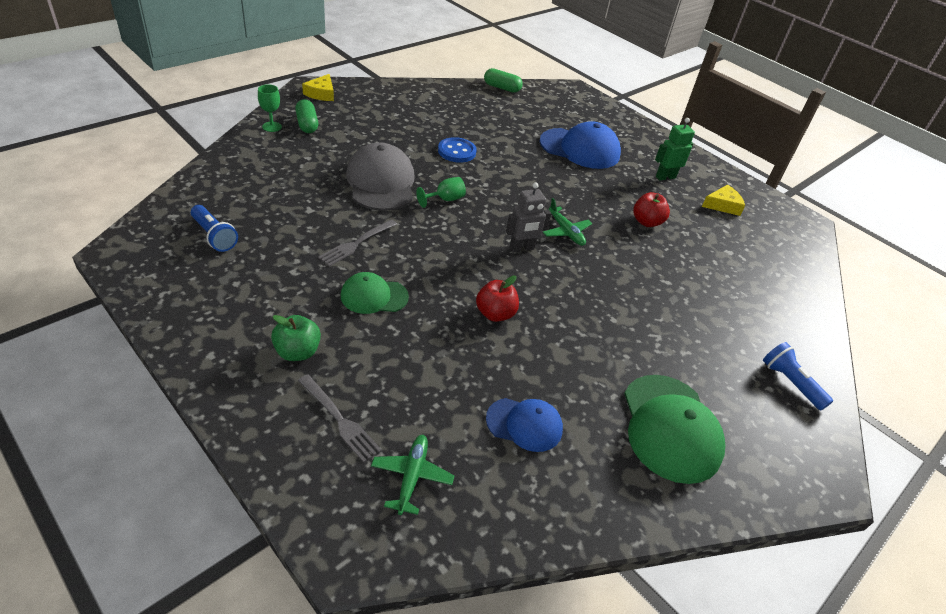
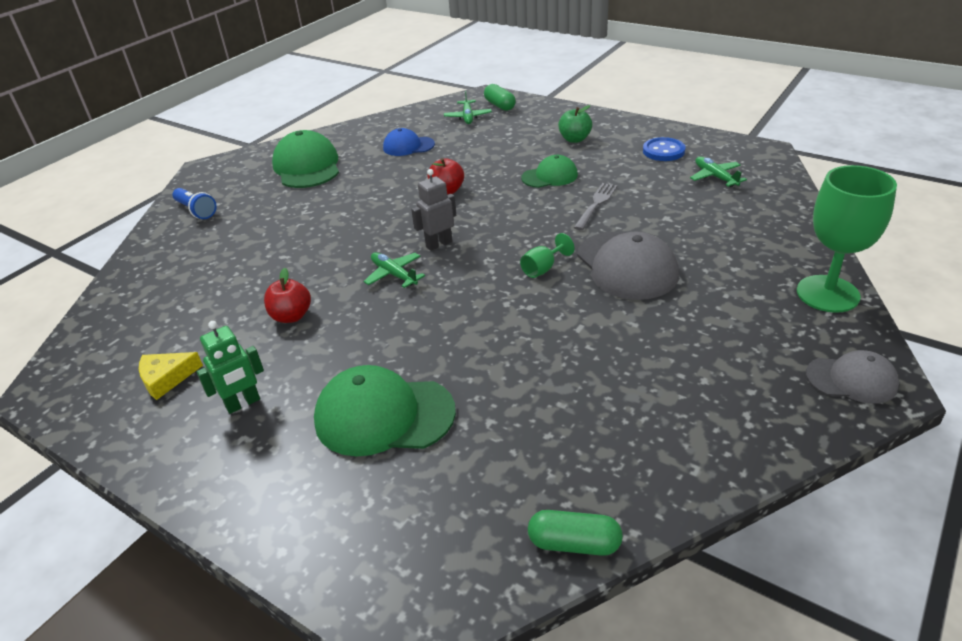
camera: 175 degrees right, 5 degrees down
blue flashlight [191,205,238,252] -> green plane [690,157,747,187]
green goblet [258,84,282,132] -> green goblet [797,165,897,313], size x2.18
green capsule [295,99,318,133] -> green capsule moved to [484,84,516,111]
grey fork [298,374,382,463] -> none
yellow cheese [302,74,334,101] -> grey cap [806,350,899,404]
blue button [438,137,477,163] -> blue button moved to [643,137,685,161]
blue cap [540,121,621,169] -> green cap [314,365,456,456]

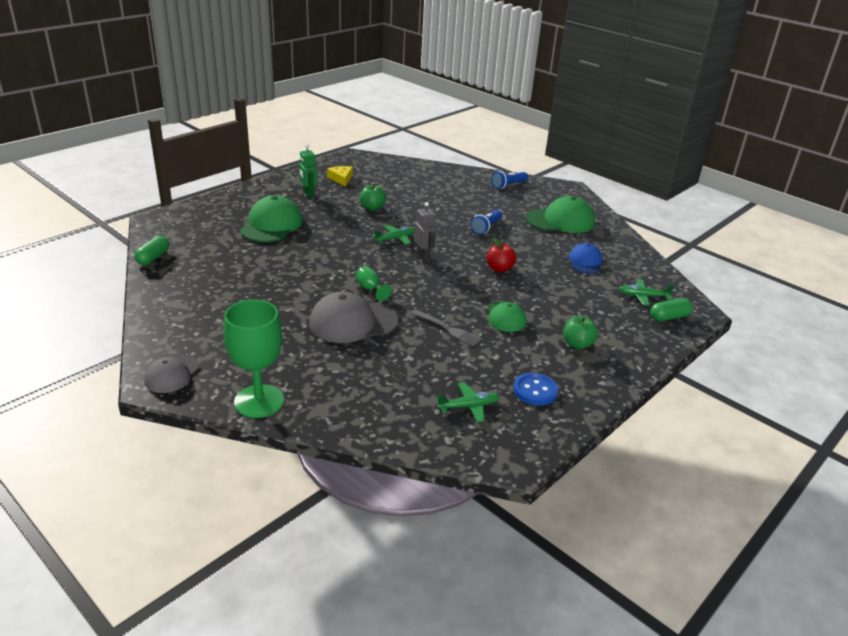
camera: 95 degrees right, 5 degrees down
red apple [264,268,311,323] -> green apple [360,184,386,211]
none -> blue flashlight [470,210,502,234]

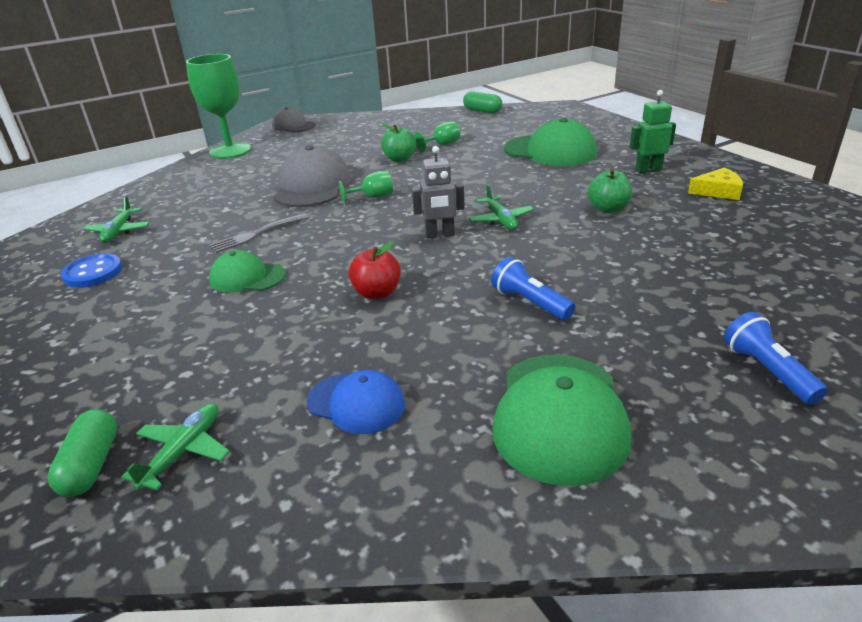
camera: 110 degrees right, 0 degrees up
green apple [563,316,598,349] -> green apple moved to [381,124,416,162]
none -> green goblet [415,121,460,152]

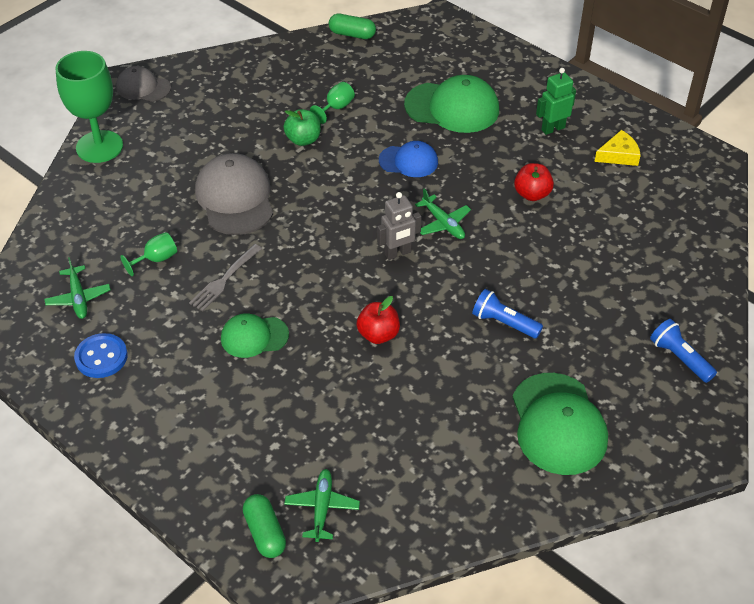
camera: 20 degrees left, 15 degrees up
blue cap [306,370,405,434] -> blue cap moved to [379,141,438,177]
green goblet [339,171,393,204] -> green goblet moved to [120,232,177,276]
green apple [588,169,632,213] -> red apple [514,163,554,201]

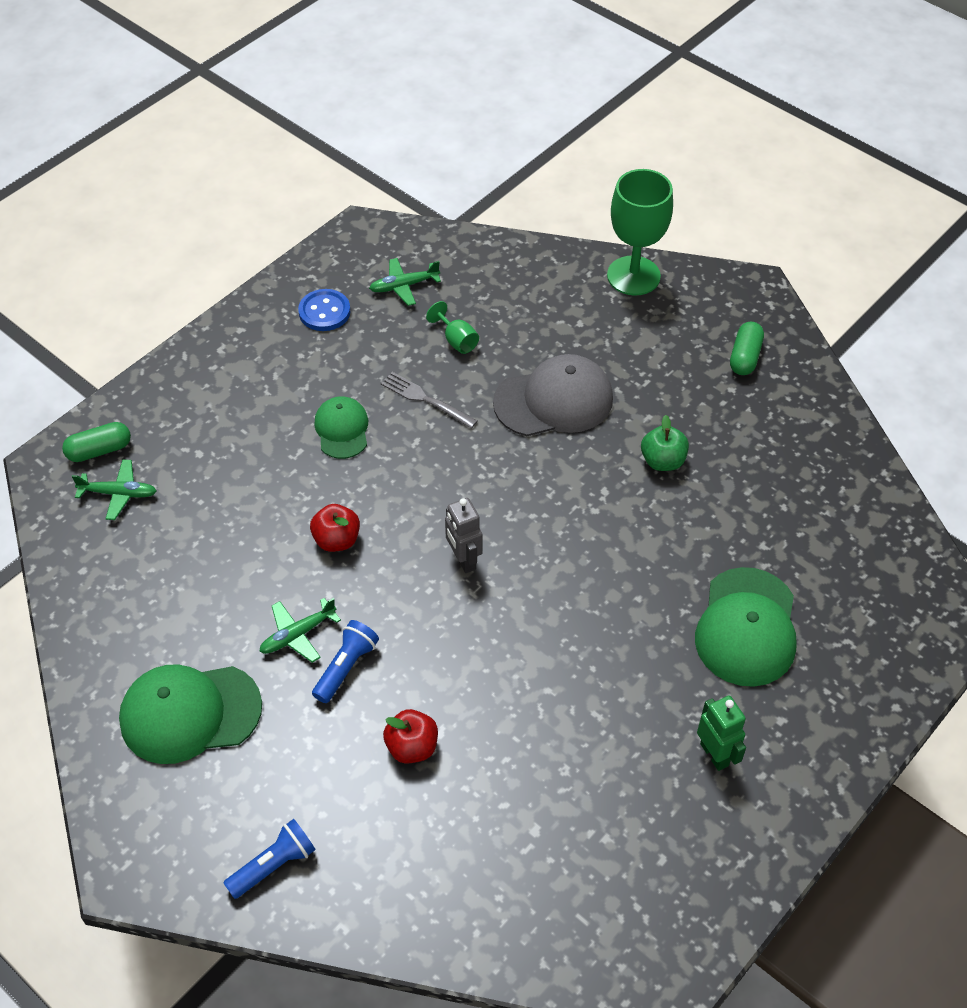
camera: 90 degrees right, 5 degrees up
grey cap [116,66,171,102] -> none
green goblet [310,82,355,124] -> none
green capsule [329,14,376,39] -> green capsule moved to [730,322,764,375]
blue cap [379,141,438,177] -> none
green plane [415,189,471,239] -> green plane moved to [259,598,341,663]
red apple [514,163,554,201] -> red apple moved to [383,709,438,764]
yellow cheese [594,130,641,166] -> none

